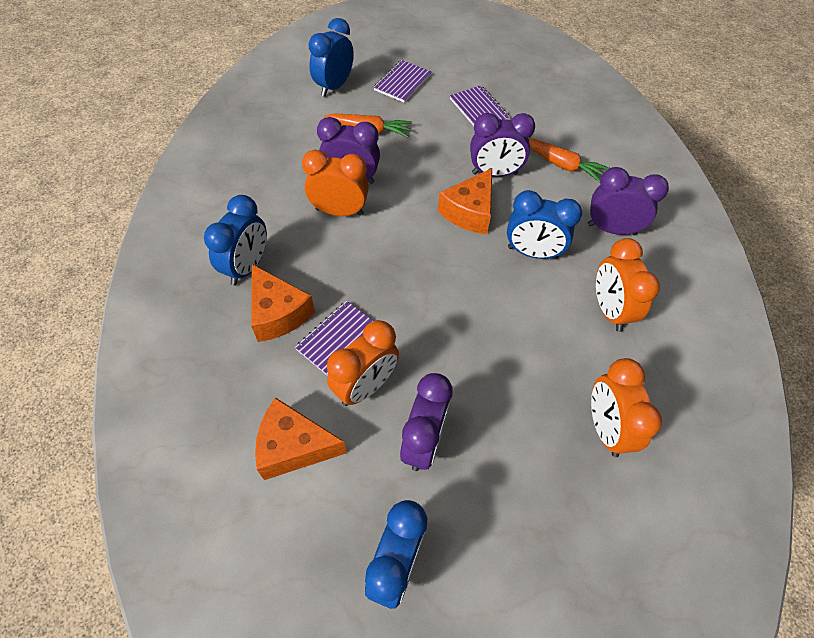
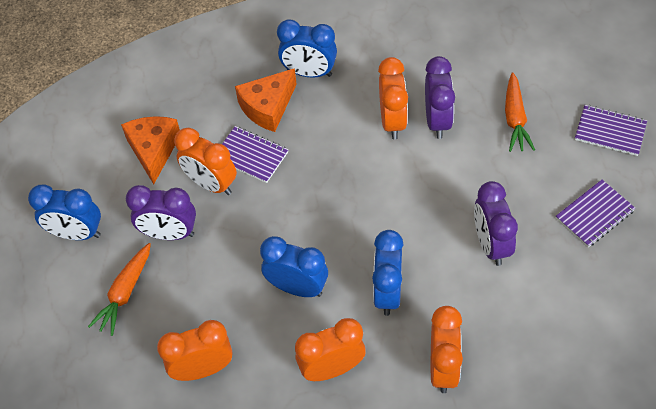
camera: 85 degrees right, 0 degrees up
blue clock [308,18,354,97] -> blue clock moved to [260,236,328,297]
orange cheese [438,168,492,234] -> none
orange carrot [529,139,610,182] -> orange carrot moved to [88,243,151,336]
purple clock [588,167,669,235] -> orange clock [431,306,463,393]

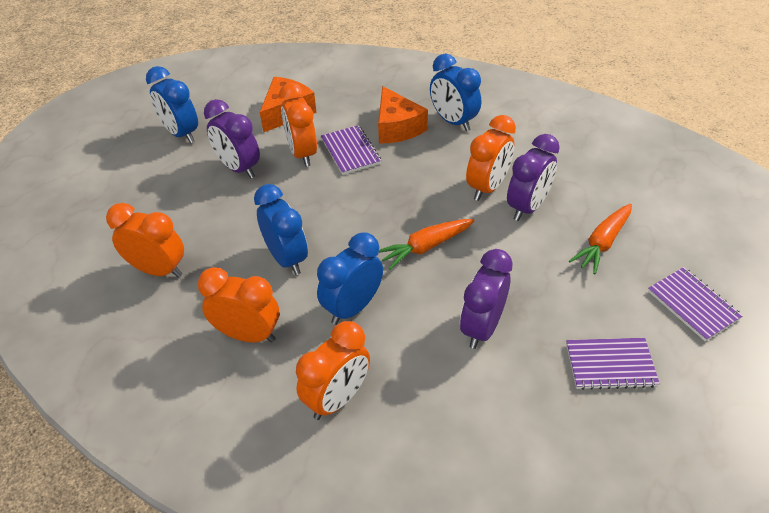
camera: 35 degrees right, 10 degrees down
orange carrot [88,243,151,336] -> orange carrot moved to [379,219,475,270]
orange cheese [235,68,297,132] -> orange cheese turned 105 degrees counterclockwise [378,86,428,144]

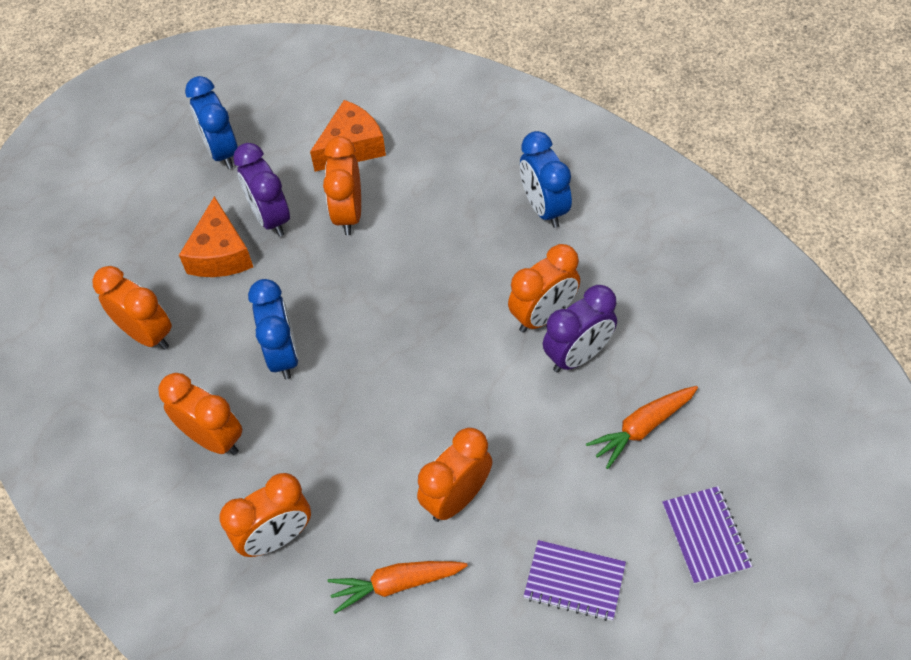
camera: 20 degrees right, 10 degrees up
blue clock [317,232,383,325] -> none
purple notebook [321,125,381,175] -> none
orange cheese [378,86,428,144] -> orange cheese moved to [179,196,253,277]
orange carrot [379,219,475,270] -> orange carrot moved to [328,561,468,614]
purple clock [460,249,513,349] -> orange clock [417,428,492,522]

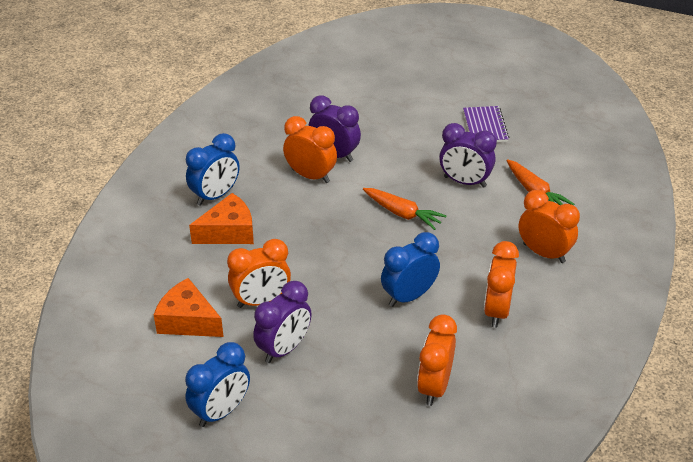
camera: 115 degrees left, 15 degrees down
orange cheese [179,196,253,277] -> orange cheese moved to [189,193,254,244]
orange clock [417,428,492,522] -> purple clock [439,123,497,188]
orange carrot [586,386,698,469] -> orange carrot moved to [363,188,447,230]
purple notebook [662,486,752,584] -> none

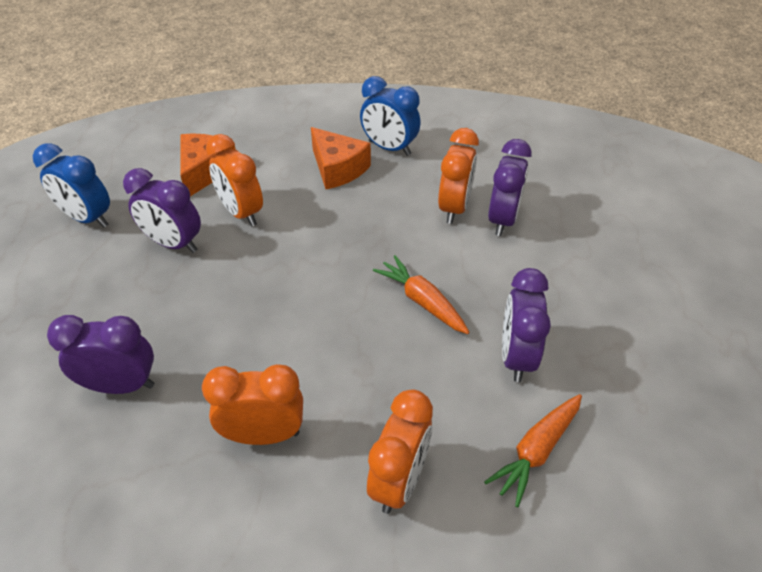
camera: 75 degrees right, 5 degrees up
orange carrot [363,188,447,230] -> orange carrot turned 120 degrees clockwise [373,255,470,334]
blue clock [381,232,440,307] -> none
orange clock [417,315,457,406] -> purple clock [47,315,154,394]
purple notebook [463,106,509,142] -> none

